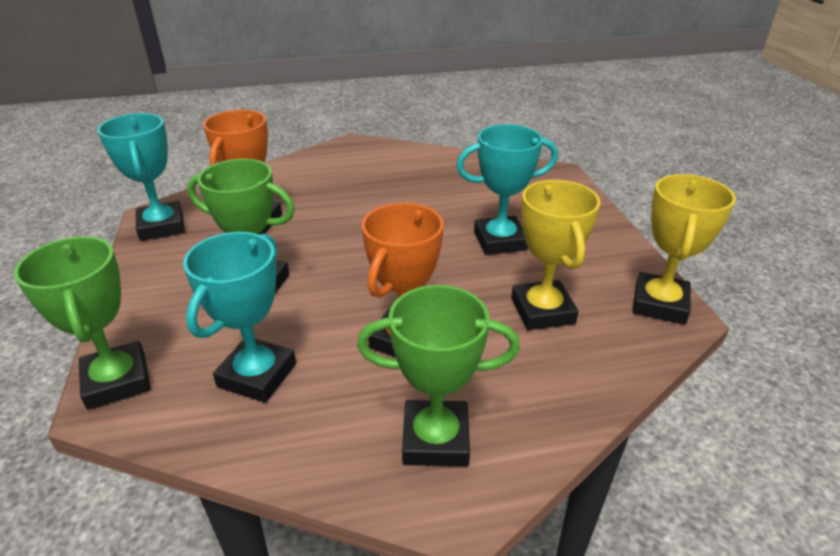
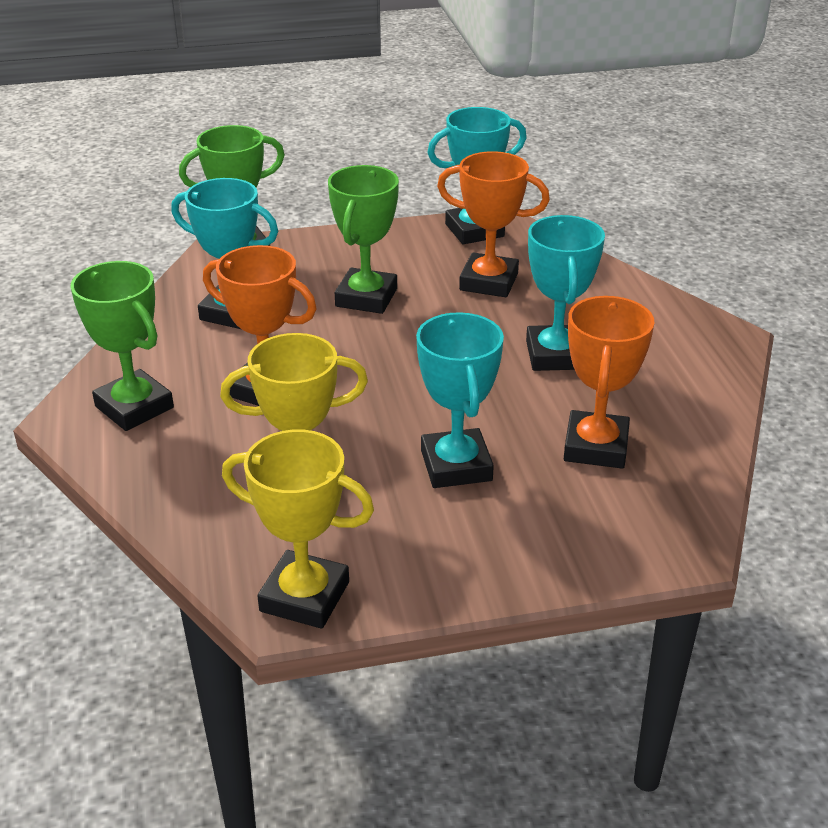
camera: 90 degrees right, 0 degrees up
green trophy [357,285,520,467] -> green trophy turned 45 degrees counterclockwise [71,261,174,431]
none -> turquoise trophy [526,215,605,371]
none -> orange trophy [564,296,655,469]

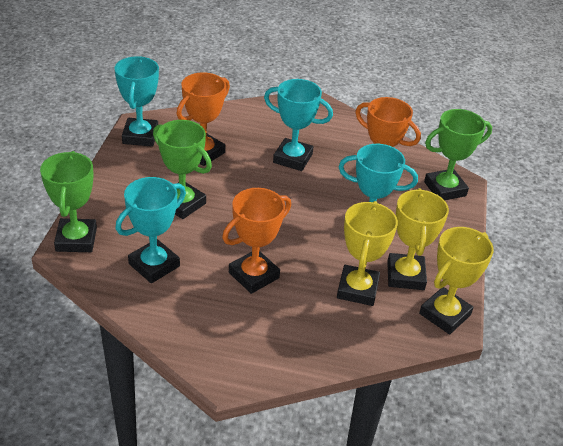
camera: 70 degrees left, 5 degrees up
green trophy [71,261,174,431] -> green trophy moved to [424,109,492,200]
none -> yellow trophy [387,188,449,290]

